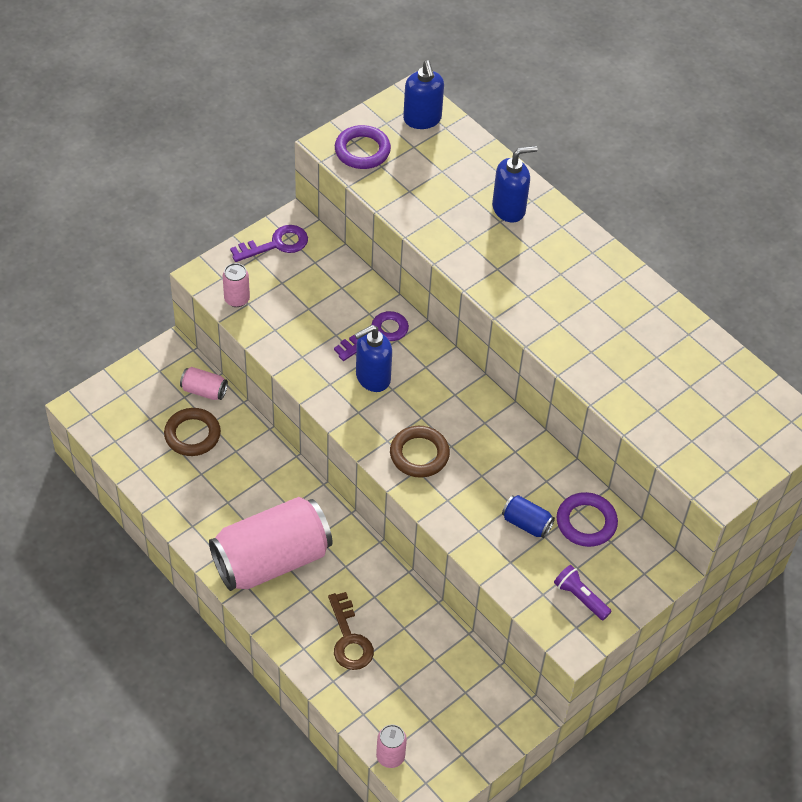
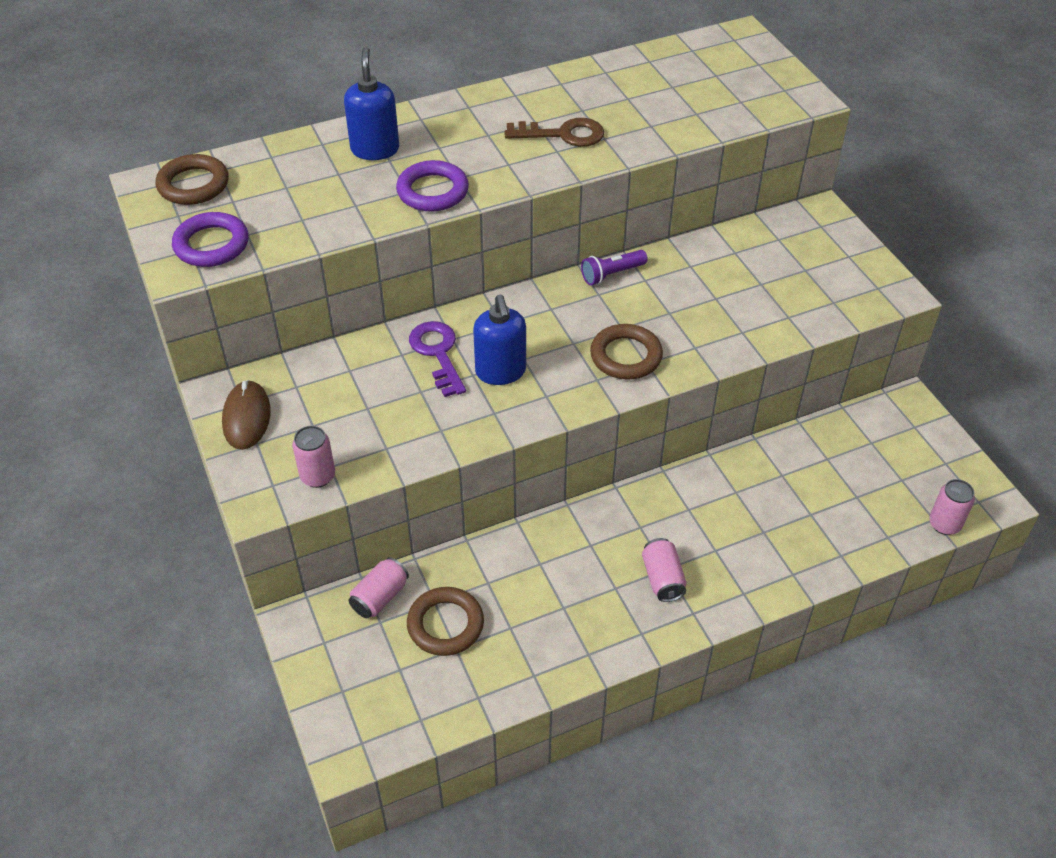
camera: 70 degrees left, 5 degrees down
pink can [209,497,333,591] -> pink can [642,538,687,602], size x0.42
purple key [230,225,308,262] -> brown mouse [222,380,271,450]
brown key [328,592,374,670] -> brown key moved to [504,118,604,147]
blue soap dispenser [403,60,444,129] -> brown ring [156,154,229,205]
blue can [502,495,555,538] -> none
purple flashlight [554,565,612,620] -> purple flashlight moved to [581,250,648,285]
purple ring [557,492,618,547] -> purple ring moved to [396,160,469,211]

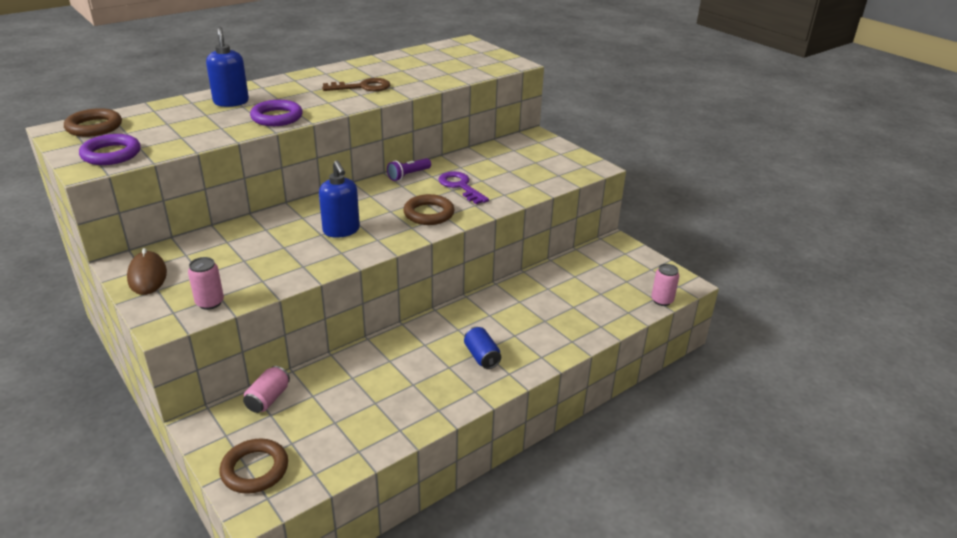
camera: 15 degrees left, 15 degrees down
brown ring [407,587,484,656] -> brown ring moved to [219,439,288,494]
purple key [409,321,466,397] -> purple key moved to [438,171,489,204]
pink can [642,538,687,602] -> blue can [464,327,501,369]

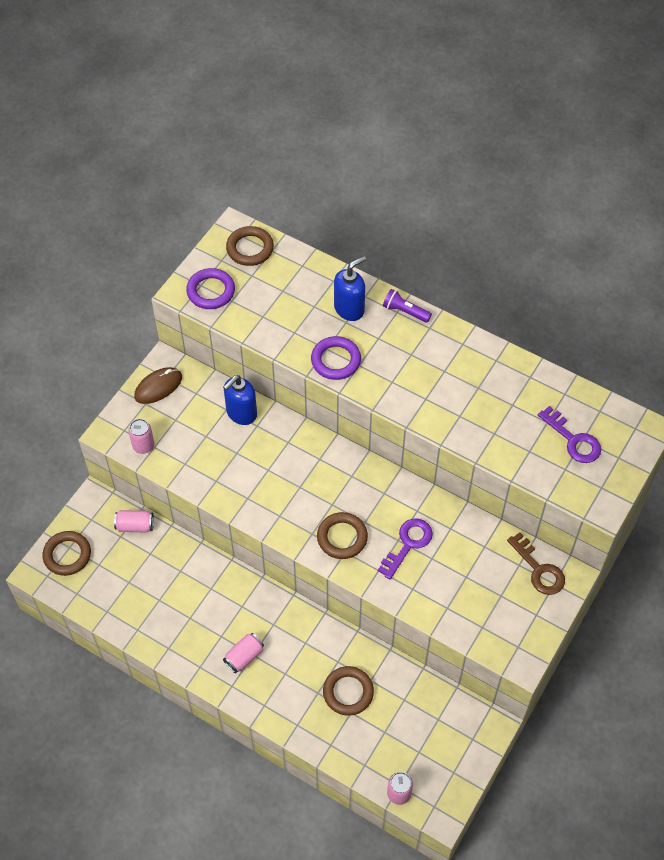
camera: 70 degrees right, 25 degrees up
blue soap dispenser [319,160,360,238] -> blue soap dispenser moved to [223,375,257,425]
brown key [322,78,390,91] -> brown key moved to [507,532,565,595]
purple flashlight [387,158,431,181] -> purple flashlight moved to [383,289,432,323]
blue can [464,327,501,369] -> pink can [223,633,264,673]
none -> brown ring [323,666,374,716]
none -> purple key [538,406,601,463]

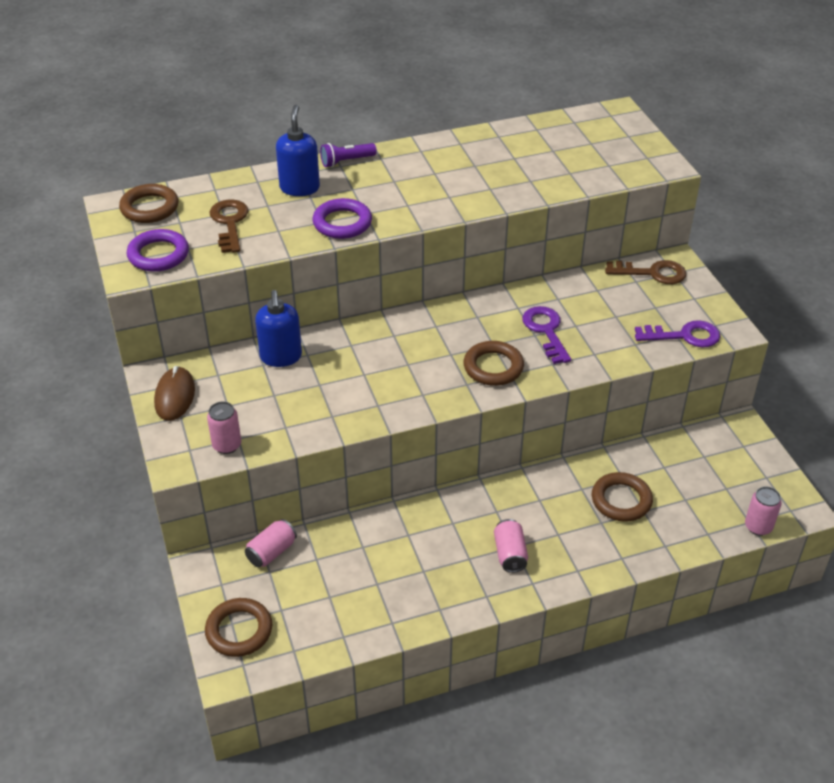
camera: 50 degrees left, 15 degrees down
purple key [538,406,601,463] -> purple key moved to [635,320,720,347]
none -> brown key [209,199,248,253]

